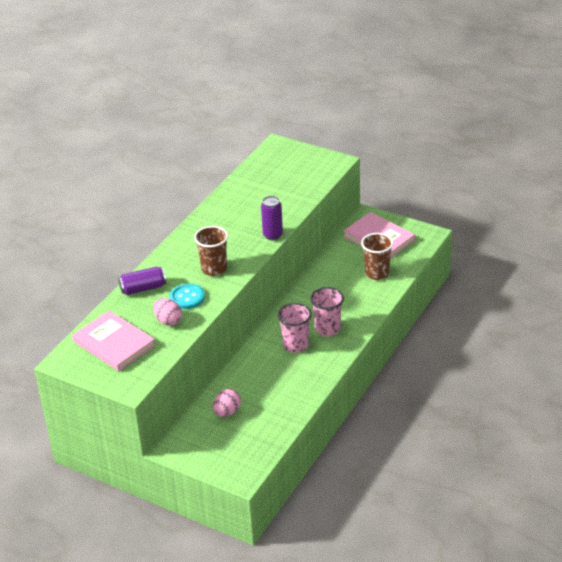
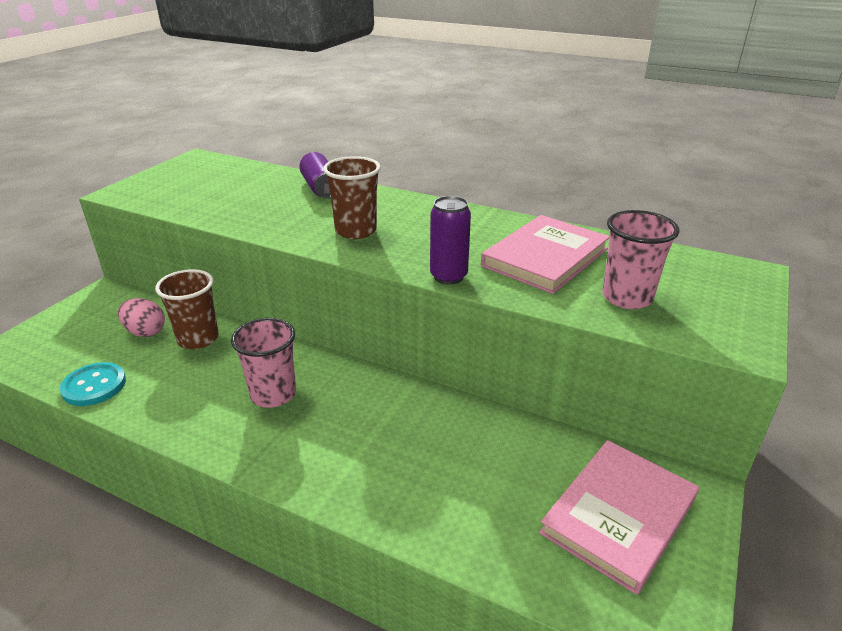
camera: 85 degrees right, 5 degrees down
pink book [72,311,156,371] -> pink book moved to [481,215,609,294]
pink egg [153,298,182,326] -> none
turquoise button [170,283,205,309] -> turquoise button moved to [60,362,126,406]
pink cup [310,287,344,336] -> pink cup moved to [602,210,680,309]
brown cup [361,233,393,280] -> brown cup moved to [155,269,219,349]

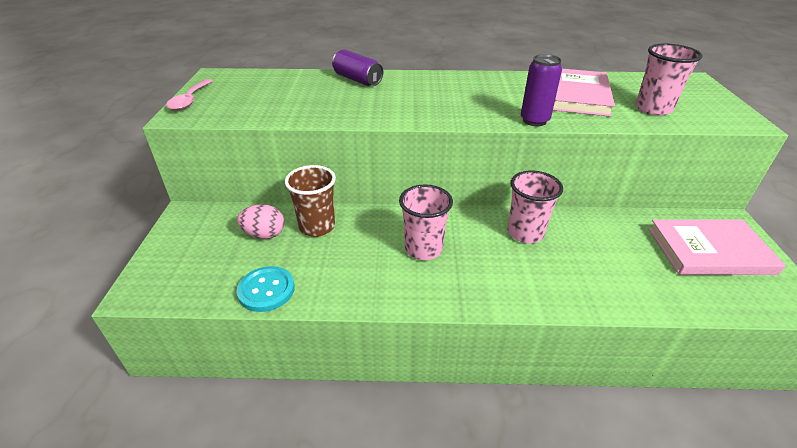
camera: 25 degrees left, 5 degrees up
brown cup [323,156,381,239] -> none
pink book [539,440,699,595] -> pink book turned 75 degrees clockwise [648,219,786,275]
none -> pink spoon [166,79,213,111]
none -> pink cup [508,171,563,243]

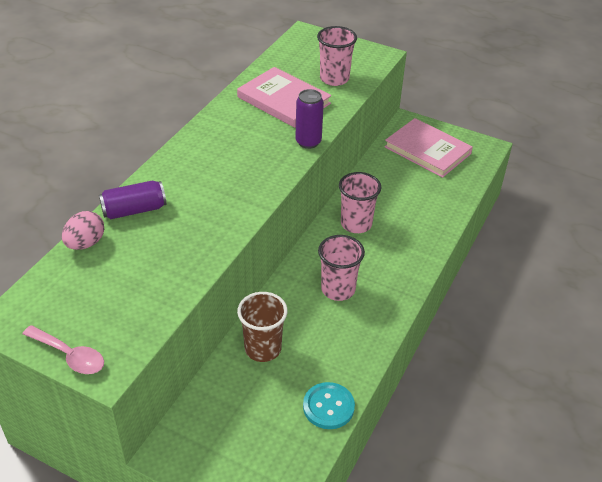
camera: 65 degrees left, 5 degrees up
pink egg [237,204,284,239] -> pink egg moved to [62,211,104,250]
pink book [648,219,786,275] -> pink book turned 75 degrees counterclockwise [384,118,473,178]

